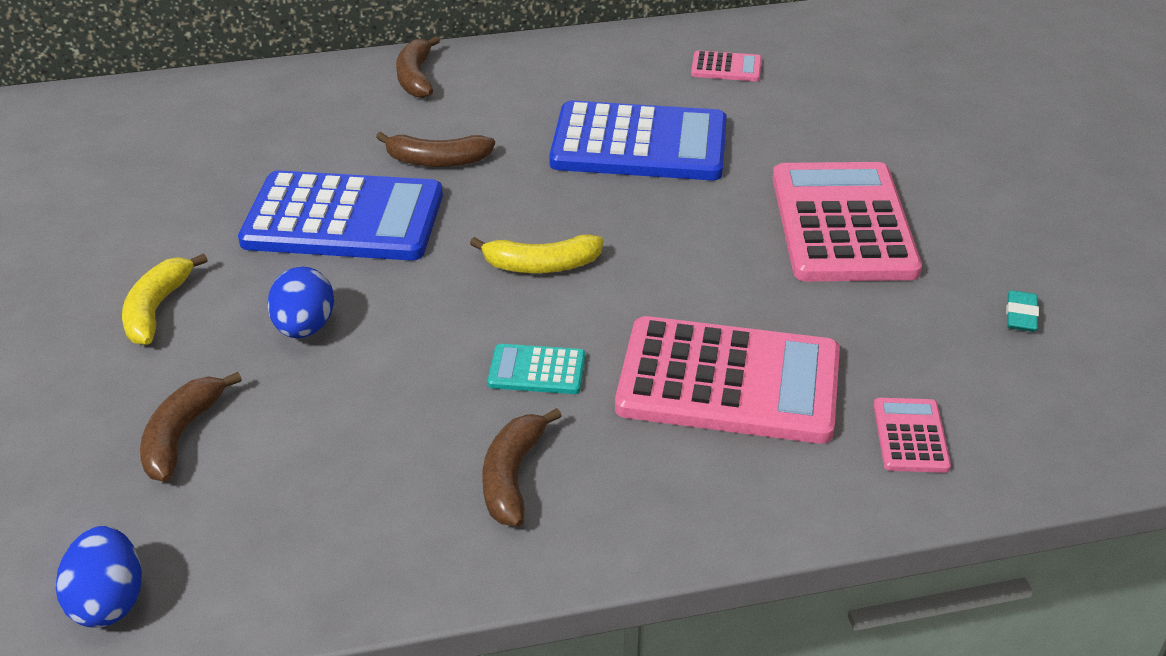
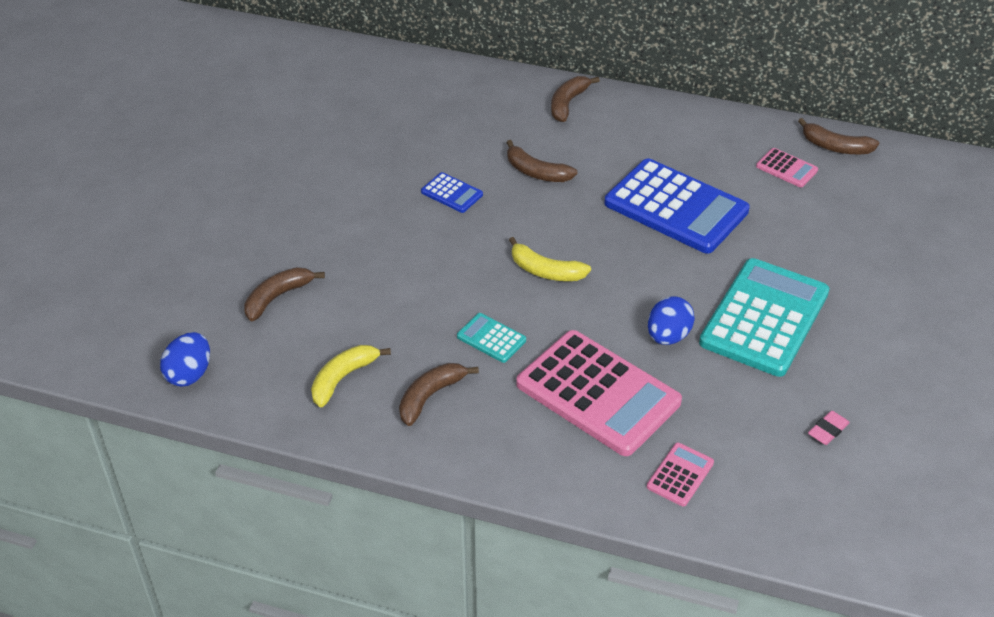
camera: 30 degrees right, 5 degrees up
yellow banana [122,253,208,345] -> yellow banana moved to [311,345,391,407]
blue calculator [238,170,443,261] -> blue calculator [421,172,483,213], size x0.44
blue egg [268,267,334,338] -> blue egg moved to [648,296,695,345]
pink calculator [773,162,922,281] -> turquoise calculator [699,258,830,377]
turquoise eraser [1006,290,1039,332] -> pink eraser [808,411,850,445]
none -> brown banana [798,118,879,154]

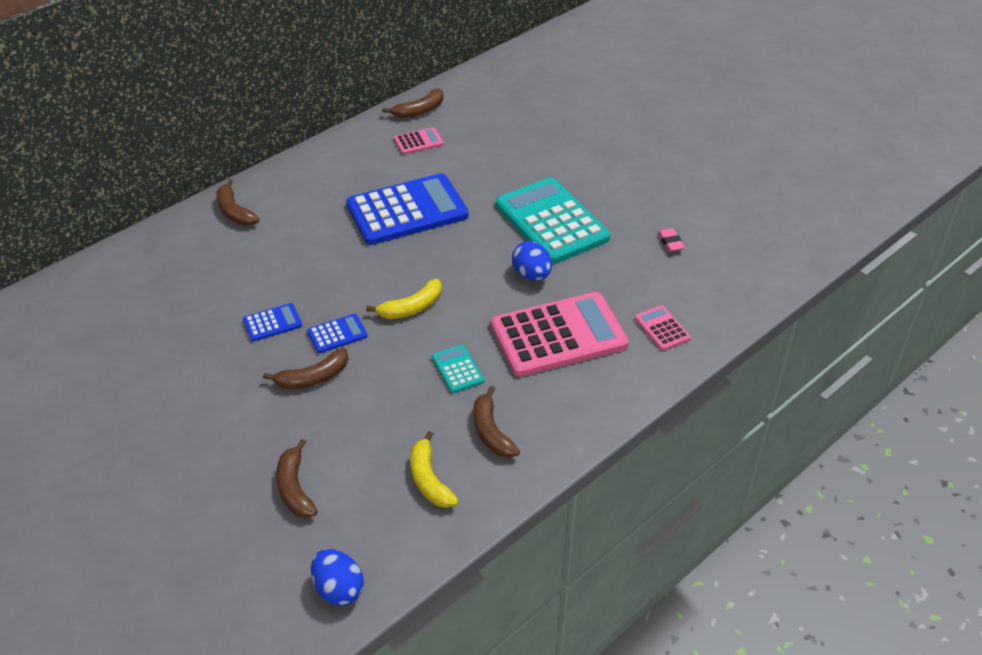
camera: 60 degrees left, 0 degrees up
turquoise calculator [457,313,526,363] -> turquoise calculator turned 90 degrees clockwise [432,345,484,393]
brown banana [507,140,577,182] -> brown banana moved to [263,348,348,389]
none -> blue calculator [307,314,368,353]

